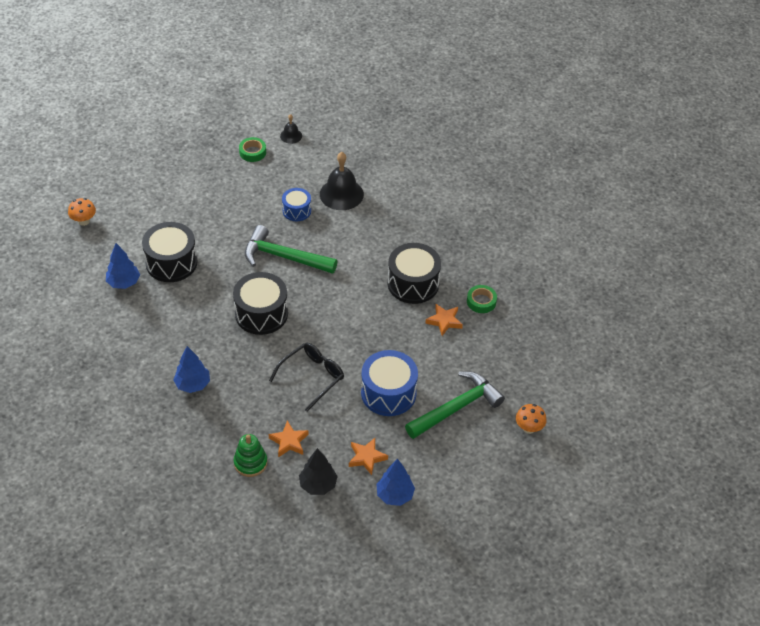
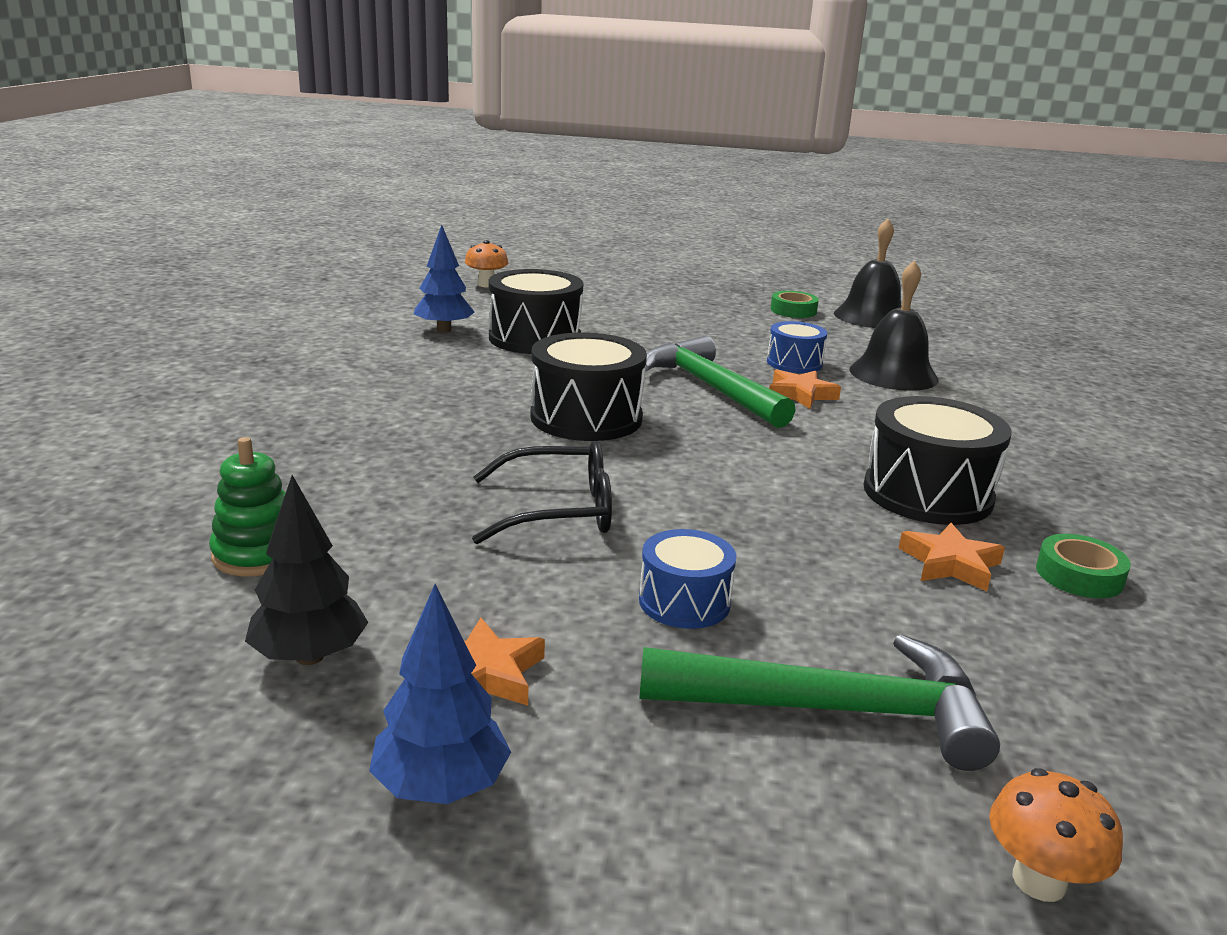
camera: 40 degrees right, 25 degrees down
blue tree [173,346,210,393] -> none
orange star [269,421,309,457] -> orange star moved to [769,370,841,409]
black bell [280,114,302,144] -> black bell [834,219,902,328], size x1.93
blue drum [361,350,418,416] -> blue drum [639,529,736,629], size x0.58

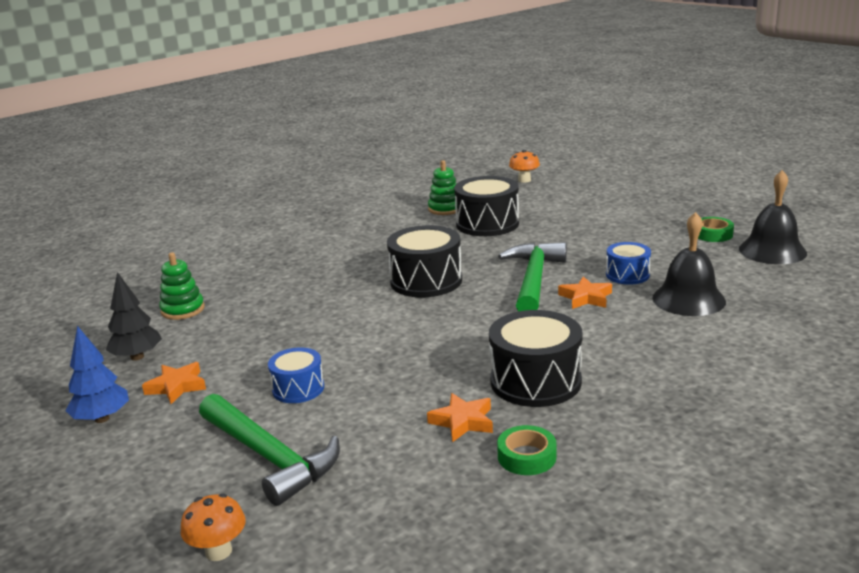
camera: 45 degrees right, 0 degrees up
blue tree [414,225,475,333] -> green stacking toy [428,160,458,215]
black glasses [472,441,612,544] -> none

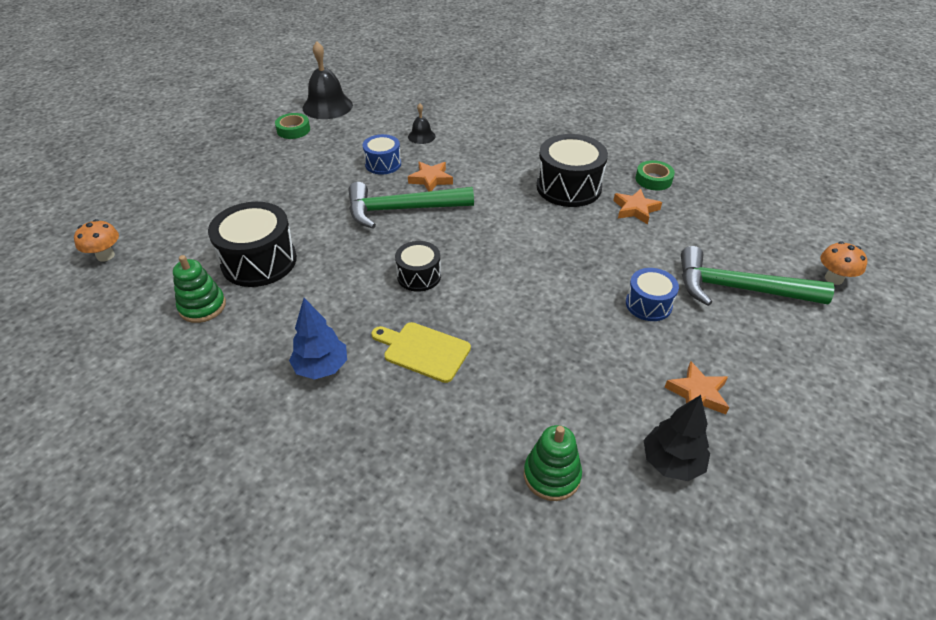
camera: 110 degrees left, 20 degrees up
blue tree [65,326,129,423] -> blue tree moved to [289,298,347,380]
green hammer [199,394,340,506] -> green hammer turned 105 degrees counterclockwise [681,246,835,306]
black drum [387,225,462,297] -> black drum [395,241,441,292], size x0.58
black bell [652,212,726,316] -> black bell [408,103,436,144], size x0.52
none -> yellow cutting board [371,322,471,383]

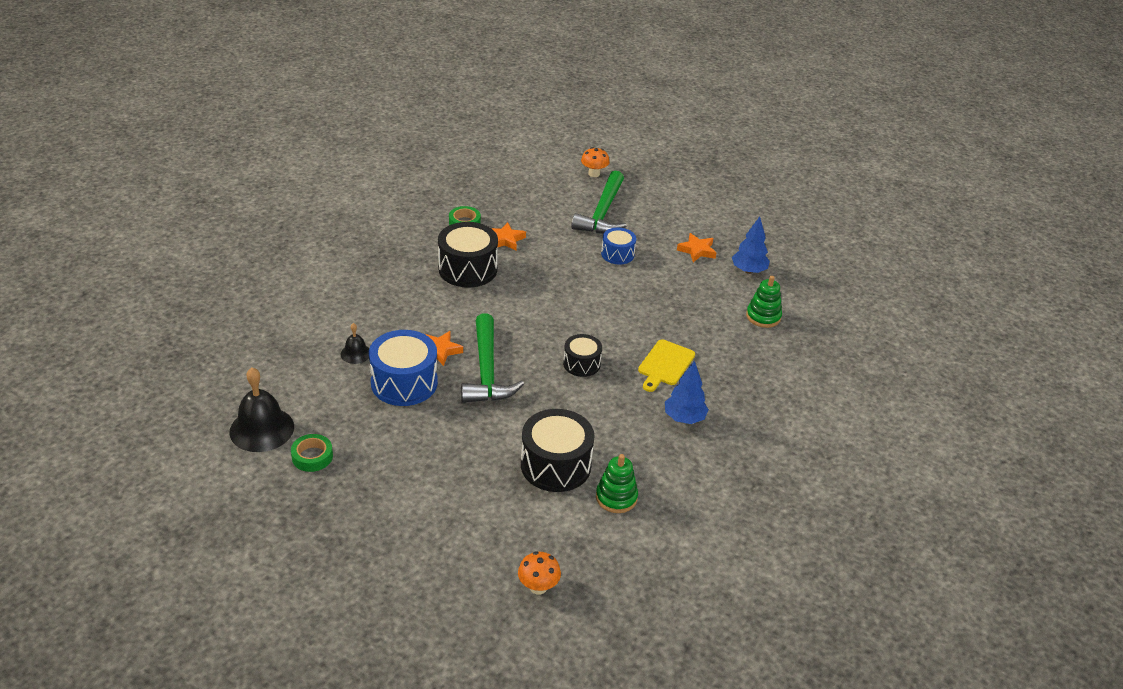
camera: 90 degrees left, 5 degrees down
blue drum [363,134,401,174] -> blue drum [369,330,438,406], size x1.72
black tree [644,395,710,481] -> blue tree [732,216,770,274]

